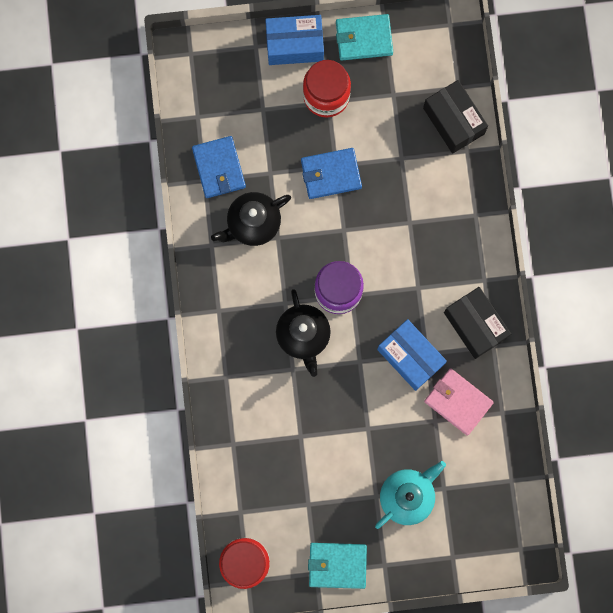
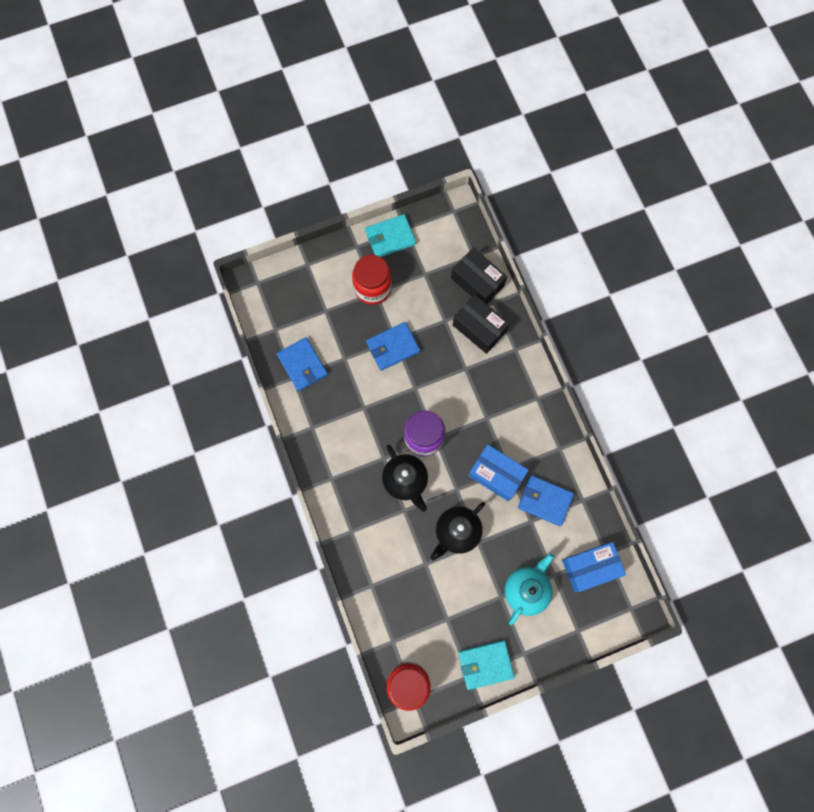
camera: 15 degrees left, 5 degrees down
black teapot [211,192,291,246] -> black teapot moved to [430,502,485,561]
blue box [265,15,324,65] -> blue box moved to [562,542,626,592]
pink wallet [424,368,494,435] -> blue wallet [518,475,574,526]
black box [444,287,511,359] -> black box moved to [453,295,510,354]

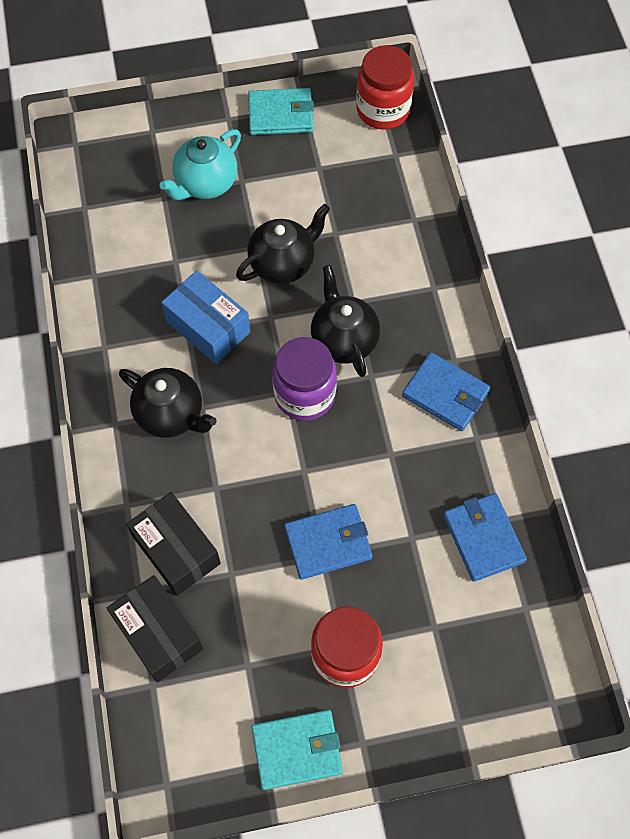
camera: 170 degrees left, 10 degrees down
blue wallet [518,475,574,526] -> blue wallet moved to [402,352,491,431]
blue box [562,542,626,592] -> none
none -> black teapot [119,368,217,438]

